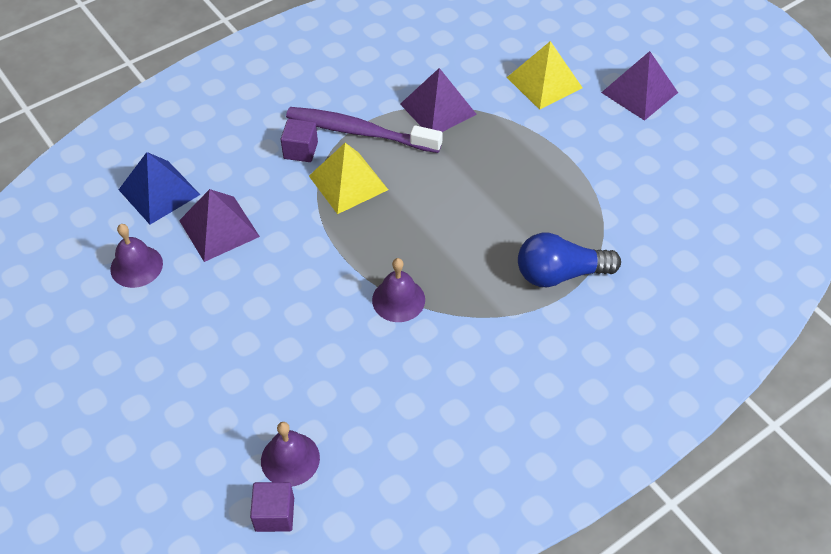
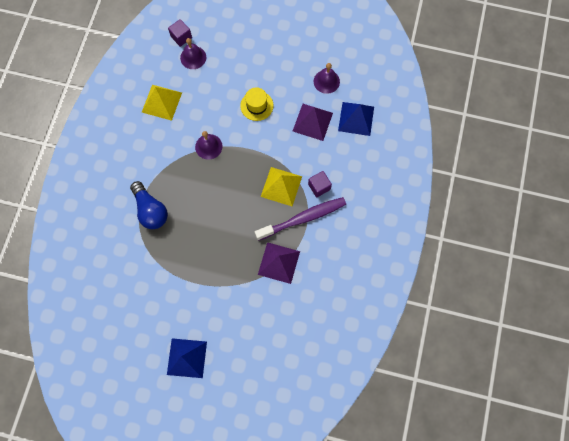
camera: 140 degrees right, 20 degrees up
yellow pyramid [507,41,582,110] -> yellow pyramid moved to [142,85,182,121]
blue light bulb [518,233,621,287] -> blue light bulb turned 105 degrees clockwise [130,181,168,229]
purple pyramid [601,51,678,121] -> blue pyramid [167,338,207,378]
none -> yellow hat [240,87,274,121]

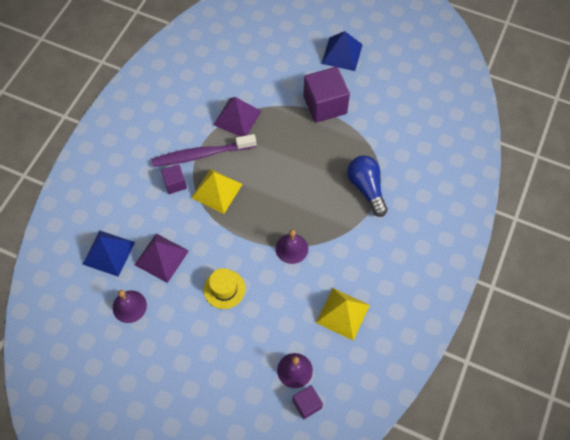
camera: 170 degrees left, 10 degrees down
none -> purple cube [303,67,350,123]

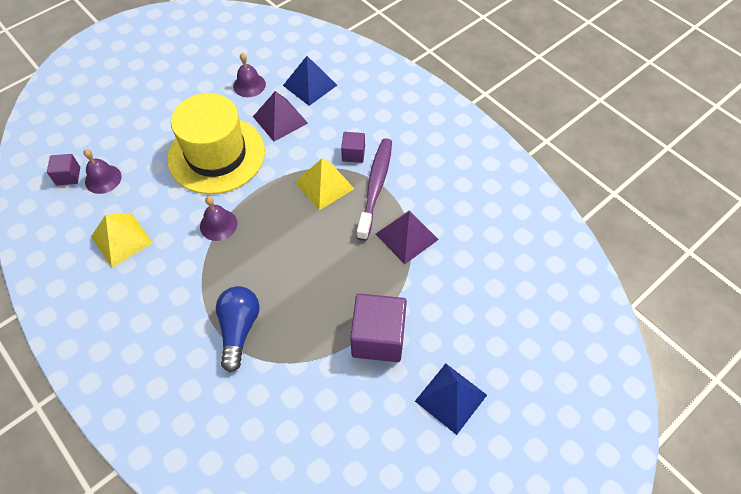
camera: 115 degrees right, 5 degrees down
yellow hat [204,268,245,309] -> yellow hat [167,93,265,194], size x2.24
blue light bulb [347,155,388,217] -> blue light bulb turned 90 degrees counterclockwise [216,286,259,372]

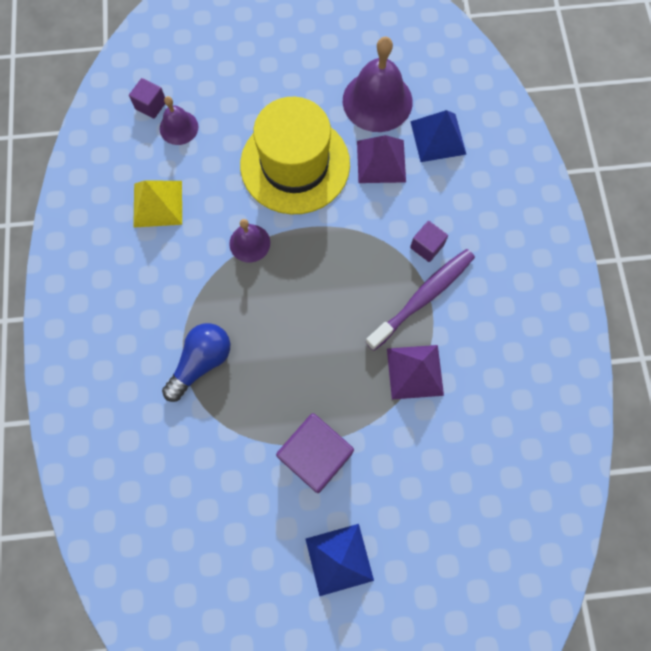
camera: 35 degrees right, 15 degrees up
purple bell [233,53,266,97] -> purple bell [343,36,413,132], size x1.83
yellow pyramid [295,159,354,210] -> none

